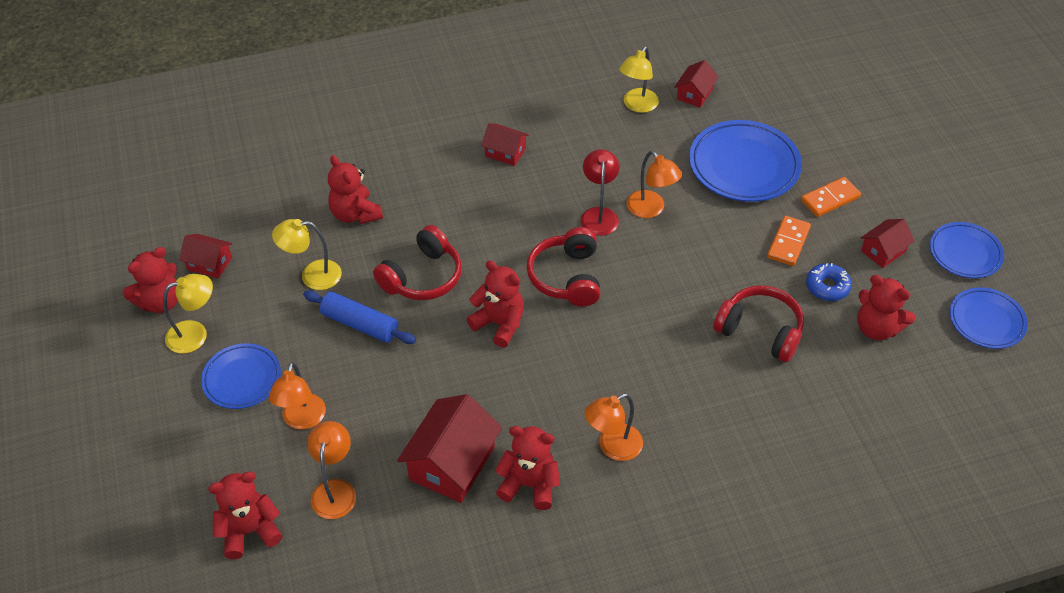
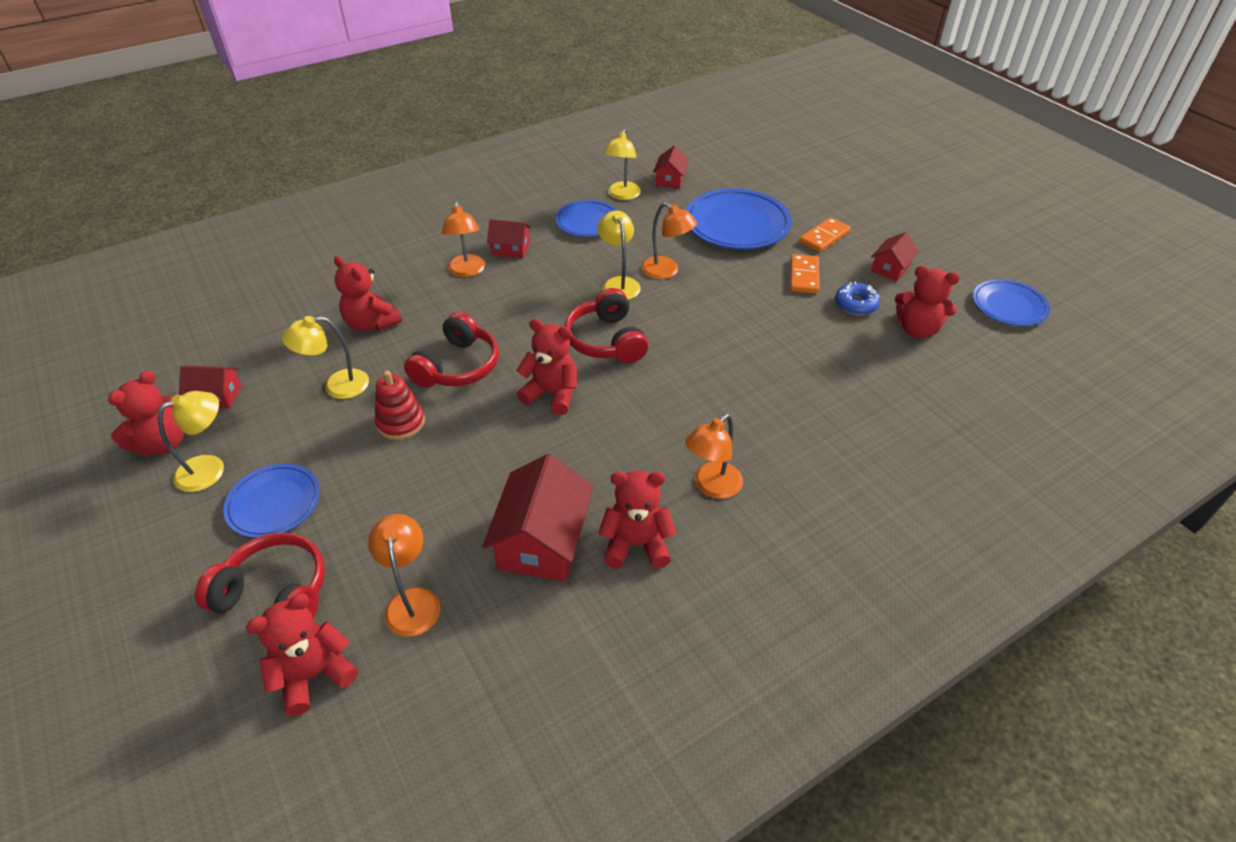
camera: 15 degrees left, 5 degrees down
orange lamp [269,362,326,430] -> orange lamp moved to [442,201,485,277]
blue rolling pin [303,290,416,344] -> red stacking toy [375,371,425,440]
red lamp [581,149,620,236] -> yellow lamp [597,211,641,300]
red headphones [713,285,804,362] -> red headphones moved to [195,532,325,619]
blue plate [930,222,1004,278] -> blue plate moved to [555,200,618,237]

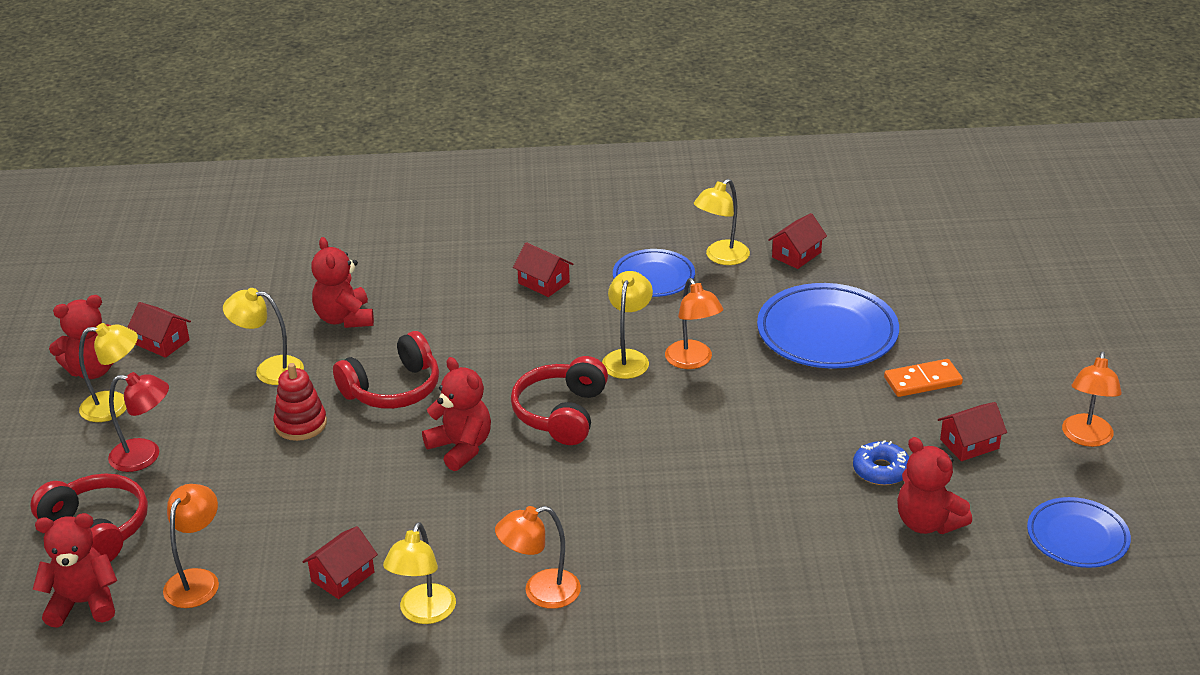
camera: 30 degrees right, 10 degrees down
blue plate [223,464,320,538] -> red lamp [108,372,169,472]
orange lamp [442,201,485,277] -> orange lamp moved to [1062,351,1122,447]
red house [482,454,593,582] -> red house [302,526,378,599], size x0.56
red teddy bear [598,470,676,569] -> yellow lamp [383,522,456,624]
orange domino [790,254,819,294] -> none

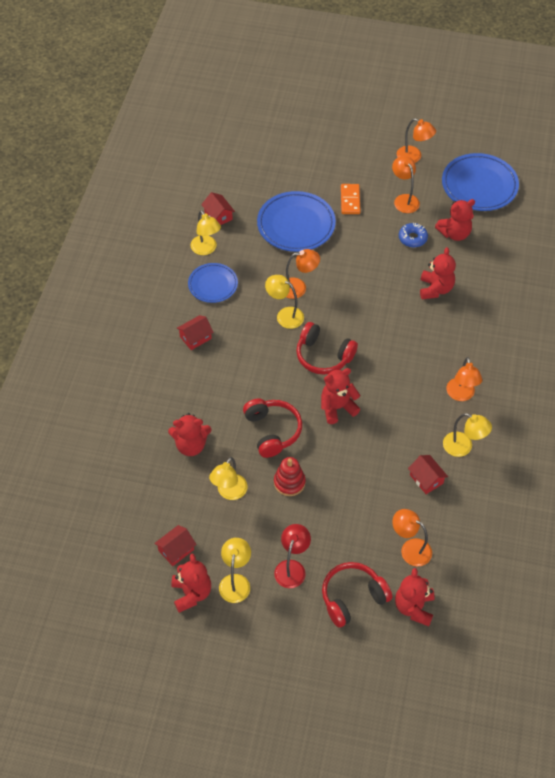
camera: 75 degrees left, 20 degrees up
red house [938,402,1007,461] -> orange lamp [392,156,420,213]
blue plate [1027,497,1131,568] -> blue plate [442,153,519,211], size x1.63
none -> red teddy bear [420,247,456,299]

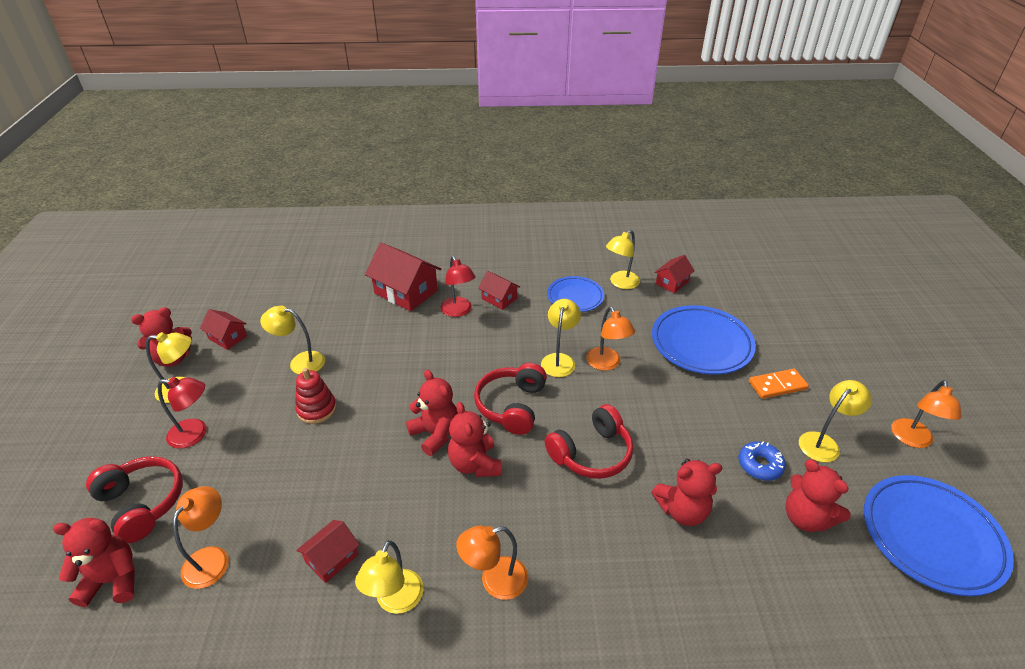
camera: 75 degrees right, 15 degrees down
red teddy bear [168,413,211,456] -> red teddy bear moved to [448,402,501,477]
red headphones [243,399,302,458] -> red headphones moved to [545,404,633,479]
orange lamp [392,156,420,213] -> yellow lamp [799,380,872,462]
none -> red house [365,243,441,312]
none -> red lamp [441,256,475,317]

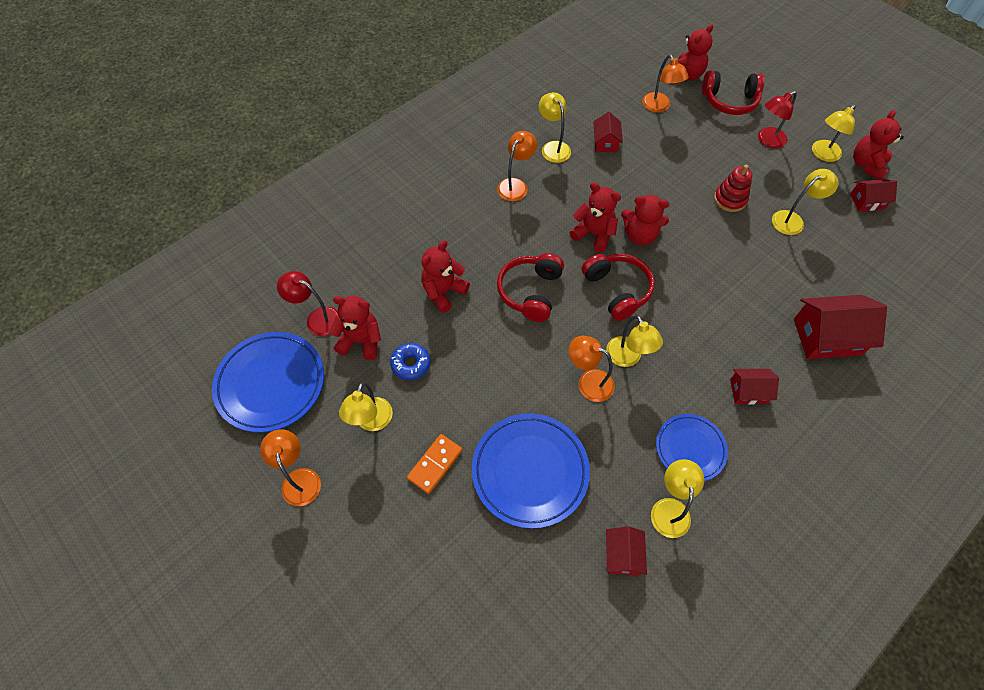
camera: 140 degrees right, 20 degrees up
red lamp [441,256,475,317] -> red lamp moved to [277,271,338,336]

